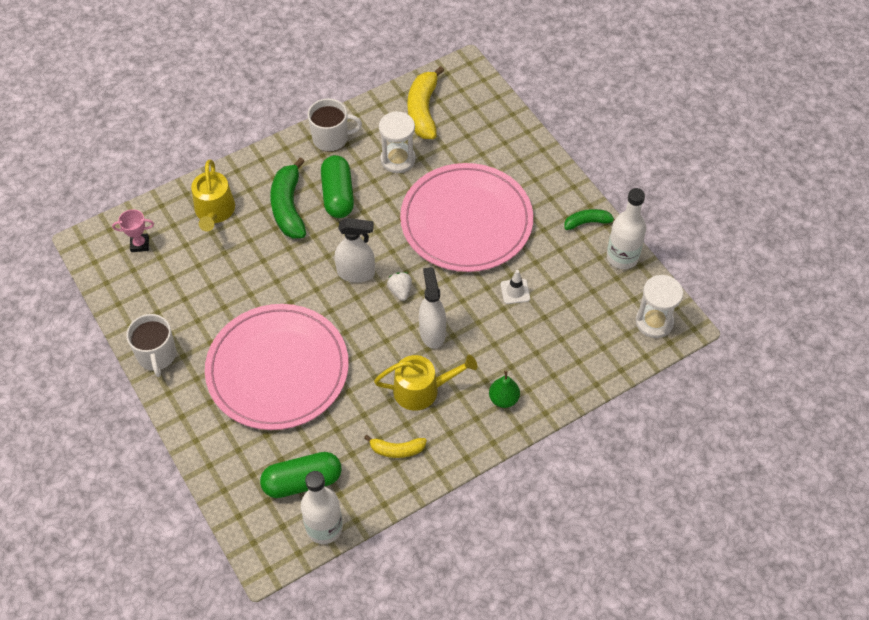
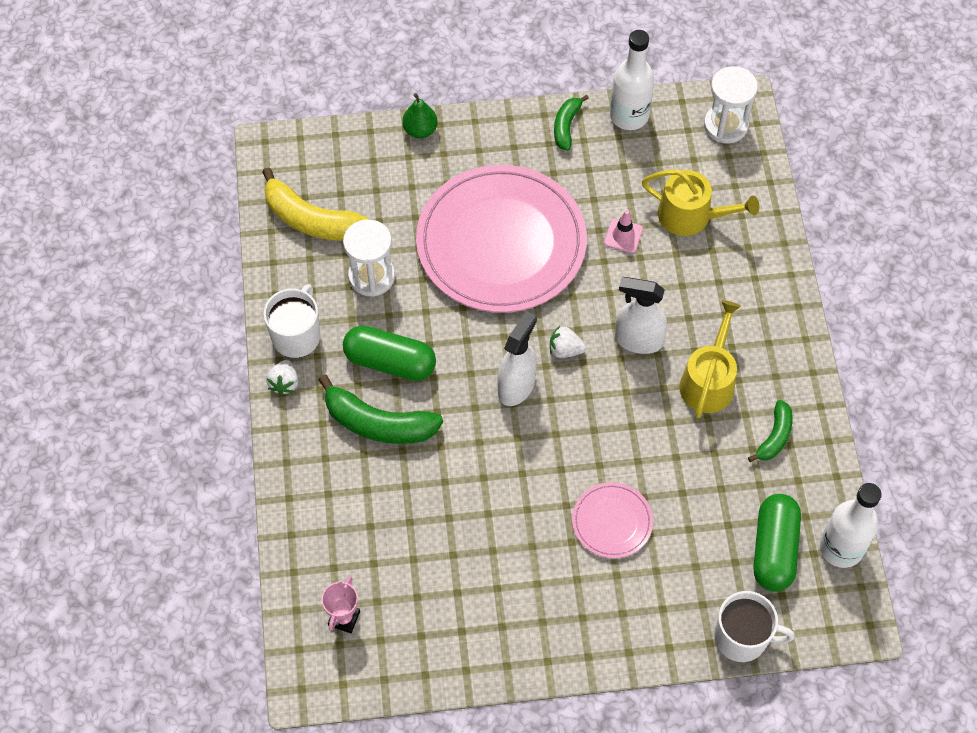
camera: 65 degrees left, 5 degrees up
white mug [126,314,176,377] -> white mug moved to [714,591,795,662]
yellow watering can [191,160,235,231] -> yellow watering can moved to [642,169,760,236]
pink plate [205,304,349,430] -> pink plate [572,482,653,558], size x0.44
yellow banana [364,435,427,458] -> green banana [748,400,793,462]
green pear [489,371,520,408] -> green pear moved to [402,93,438,139]
white traffic cone [501,270,530,304] -> pink traffic cone [604,210,643,253]
none -> white strawberry [266,360,298,395]

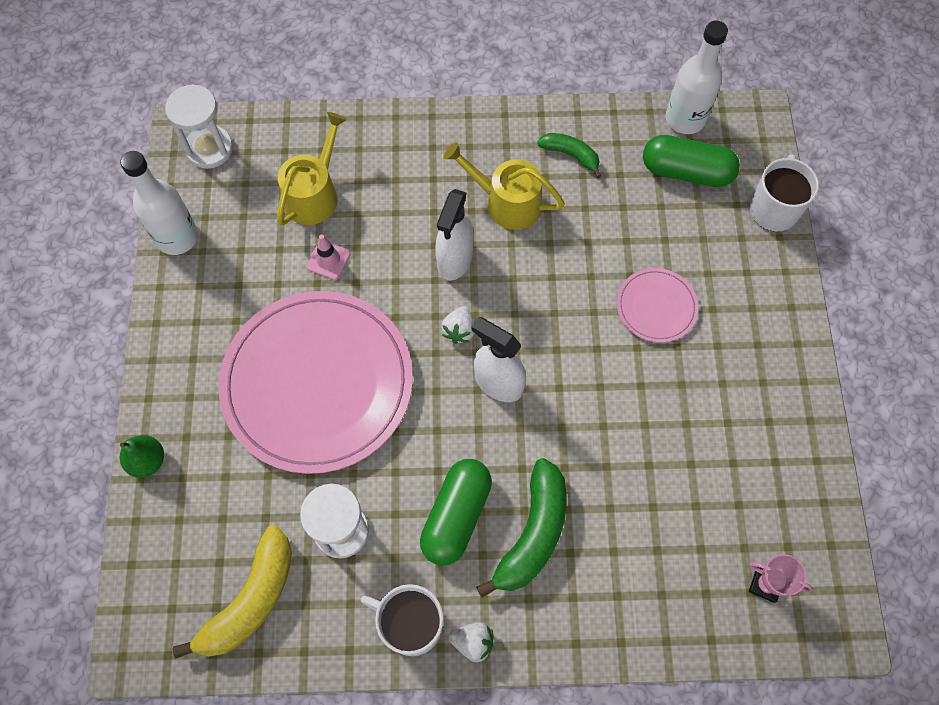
camera: 85 degrees left, 5 degrees up
green banana [554,95,589,151] -> none

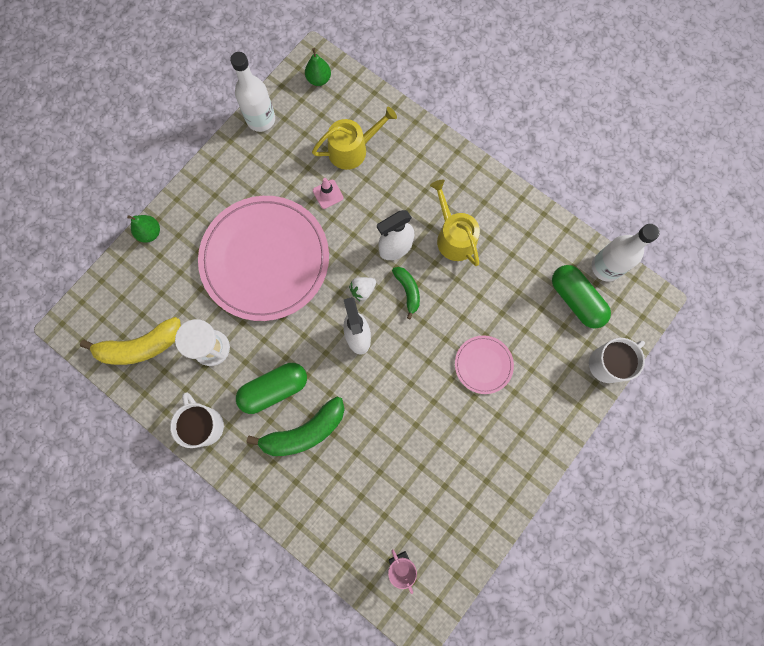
camera: 40 degrees right, 10 degrees up
white hourglass [165,84,233,169] -> green pear [305,48,331,86]
white strawberry [449,622,493,662] -> none
green banana [537,133,601,178] -> green banana moved to [392,267,420,320]

